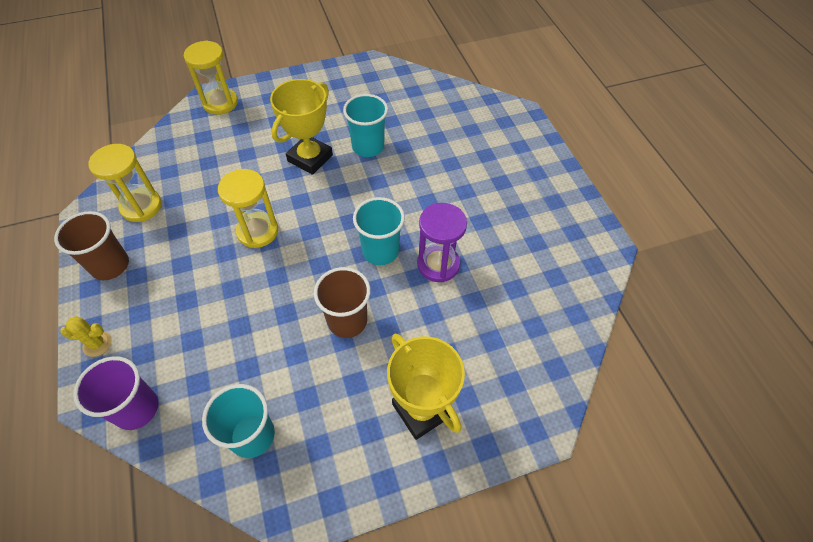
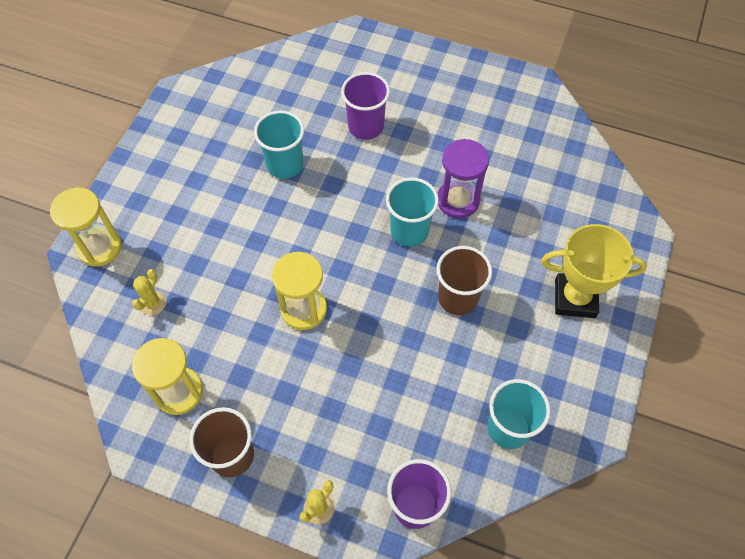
camera: 50 degrees left, 5 degrees up
yellow trophy [270,79,333,175] -> none
none -> yellow cactus [132,269,166,315]
none -> purple cup [341,72,390,140]

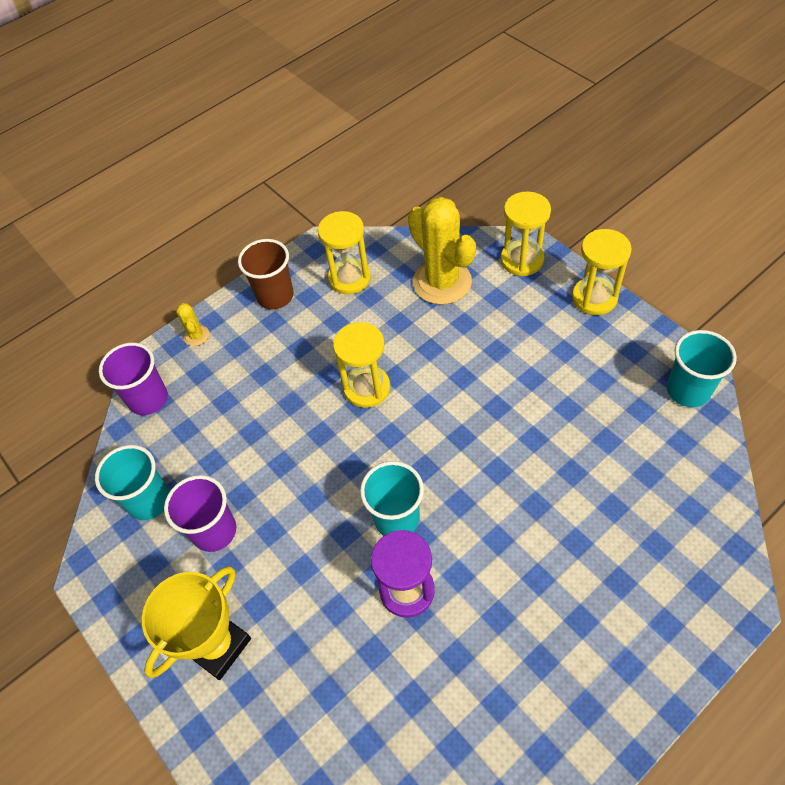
camera: 125 degrees right, 5 degrees down
yellow cactus [132,269,166,315] -> yellow cactus [408,197,476,305], size x2.30
turquoise cup [254,111,304,179] -> turquoise cup moved to [667,330,737,407]
purple cup [341,72,390,140] -> purple cup moved to [164,475,236,552]
brown cup [437,246,492,315] -> none
none -> yellow hourglass [572,229,632,315]

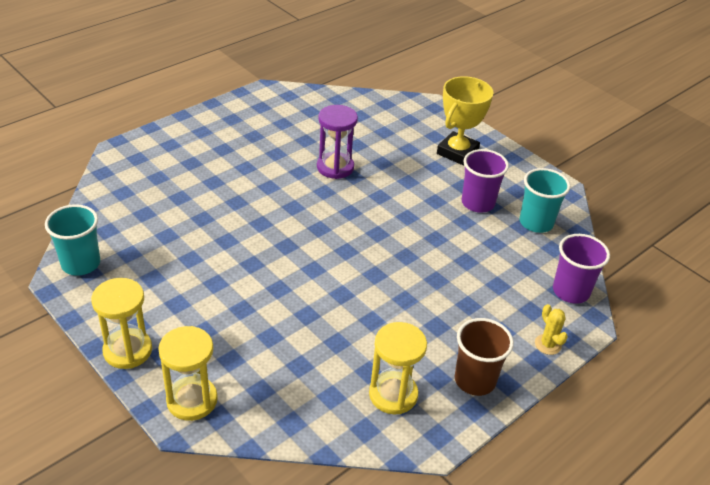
camera: 170 degrees right, 15 degrees down
yellow hourglass [333,322,390,408] -> none
turquoise cup [360,461,424,535] -> none
yellow cactus [408,197,476,305] -> none

